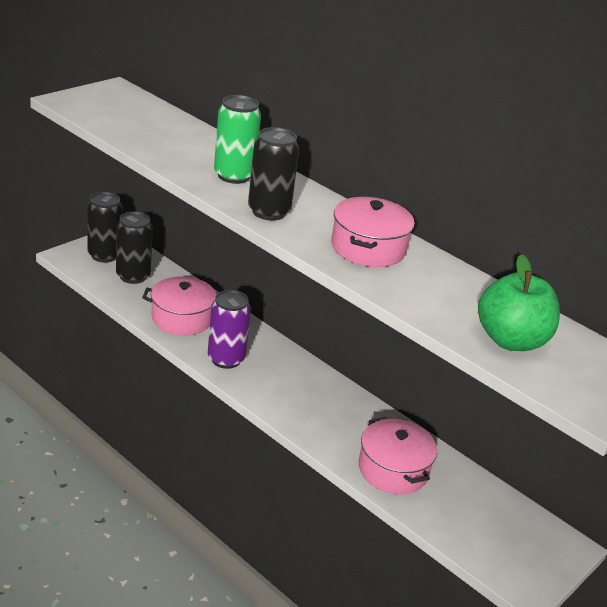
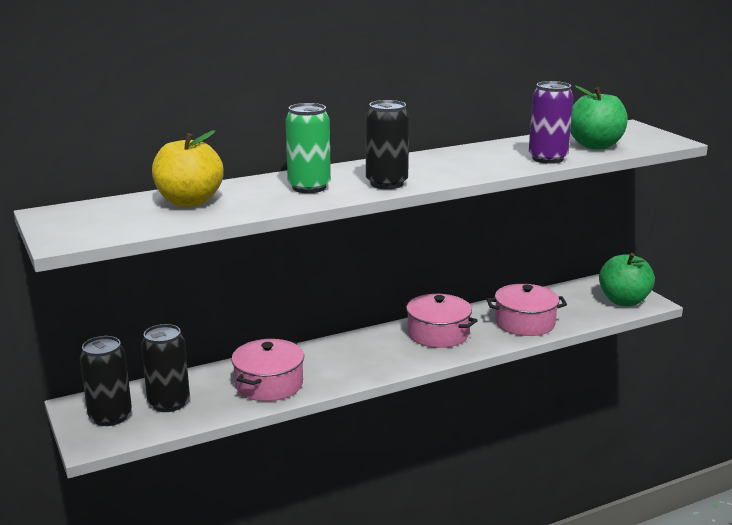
camera: 65 degrees left, 10 degrees down
purple can [208,290,251,369] -> purple can moved to [529,81,573,164]
pink pot [331,197,415,267] -> pink pot moved to [402,294,478,348]
none -> yellow apple [152,130,224,207]
none -> green apple [599,253,655,306]

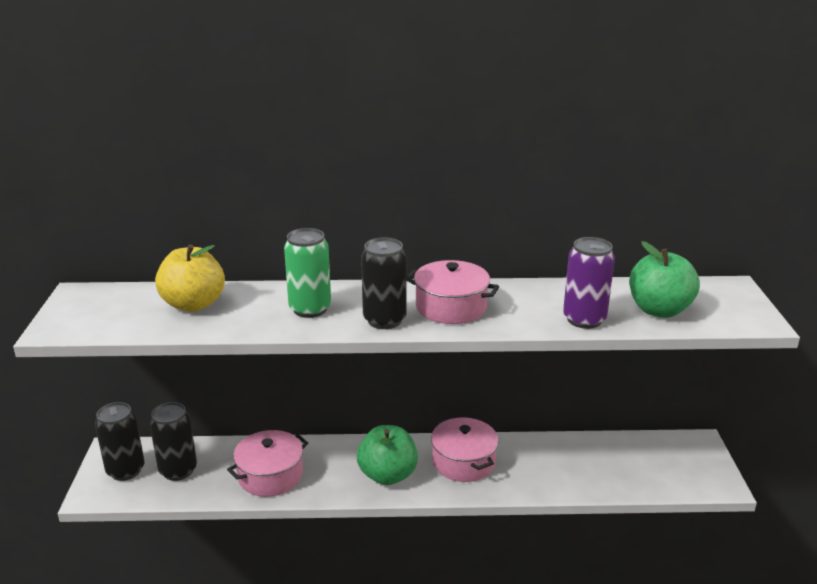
camera: 25 degrees right, 5 degrees up
pink pot [487,284,567,336] -> pink pot moved to [406,260,499,324]
green apple [599,253,655,306] -> green apple moved to [357,425,418,485]

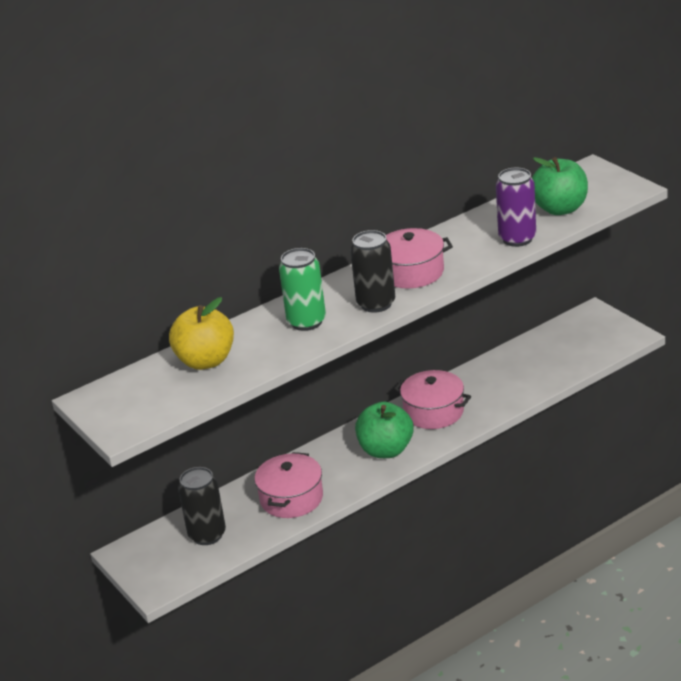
camera: 30 degrees left, 5 degrees up
black can [95,402,144,481] -> none

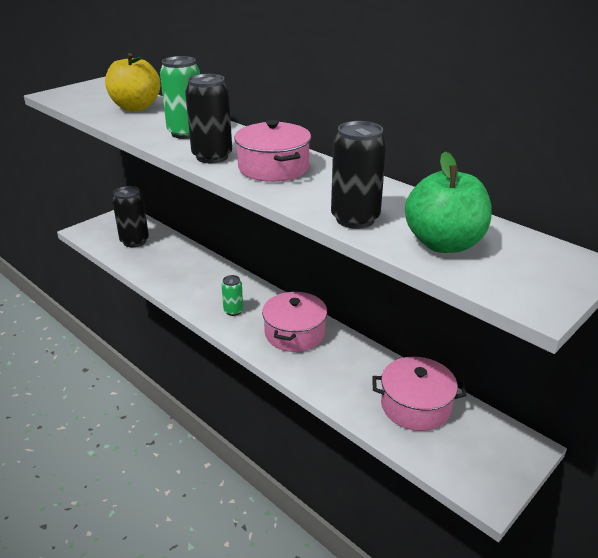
camera: 75 degrees right, 0 degrees up
pink pot [255,452,323,518] -> pink pot moved to [372,357,467,431]
green apple [355,401,414,458] -> green can [222,275,243,316]
purple can [496,168,536,247] -> black can [331,121,386,229]

